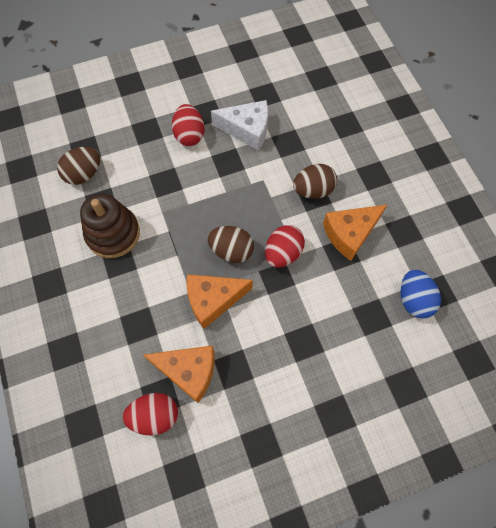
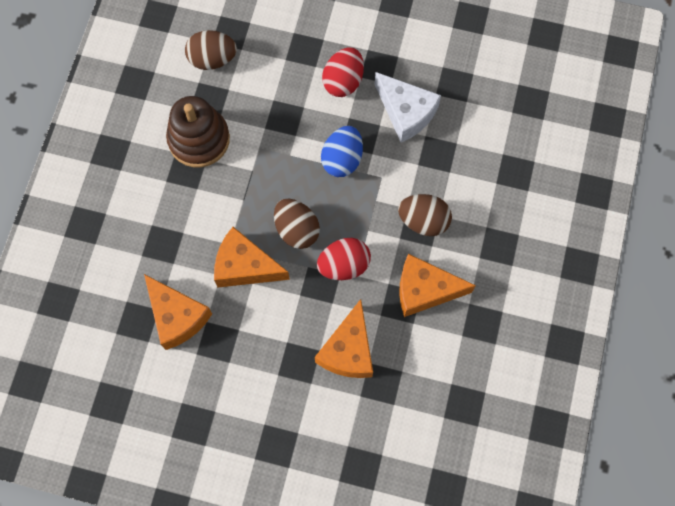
camera: 35 degrees right, 5 degrees up
red egg [123,393,178,435] -> none
blue egg [400,269,441,319] -> blue egg moved to [321,126,363,177]
none -> orange cheese [315,299,373,378]

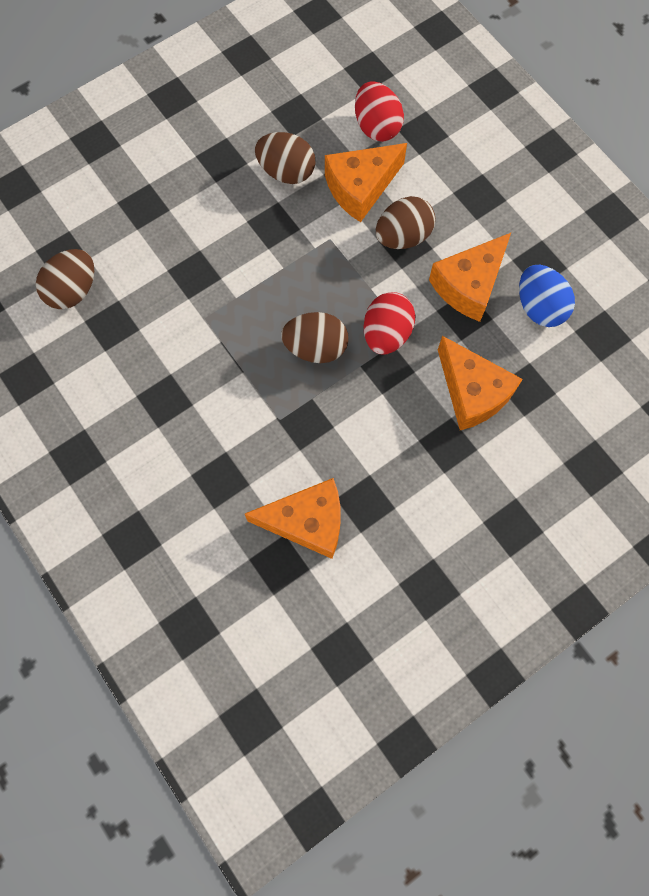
camera: 50 degrees left, 0 degrees up
brown stacking toy [166,96,230,167] -> none
orange cheese [214,227,290,287] -> orange cheese moved to [325,143,407,222]
blue egg [321,126,363,177] -> blue egg moved to [519,265,575,327]
red egg [322,47,364,97] -> red egg moved to [355,81,404,142]
white cheese [375,72,441,142] -> brown egg [255,132,315,184]

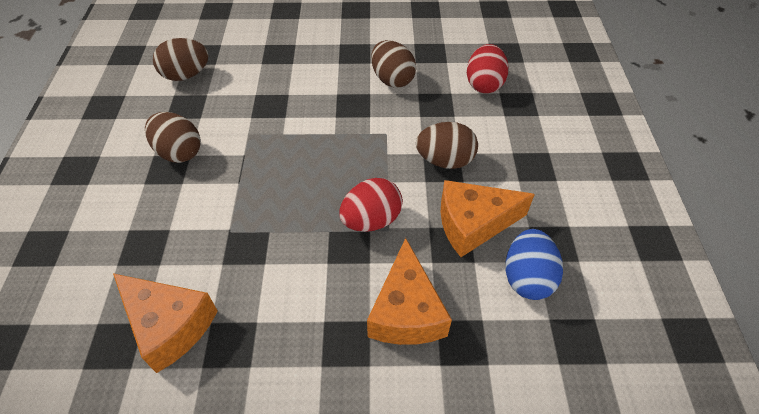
camera: 35 degrees right, 20 degrees down
brown egg [281,312,348,363] -> brown egg moved to [145,112,201,163]
orange cheese [325,143,407,222] -> none

